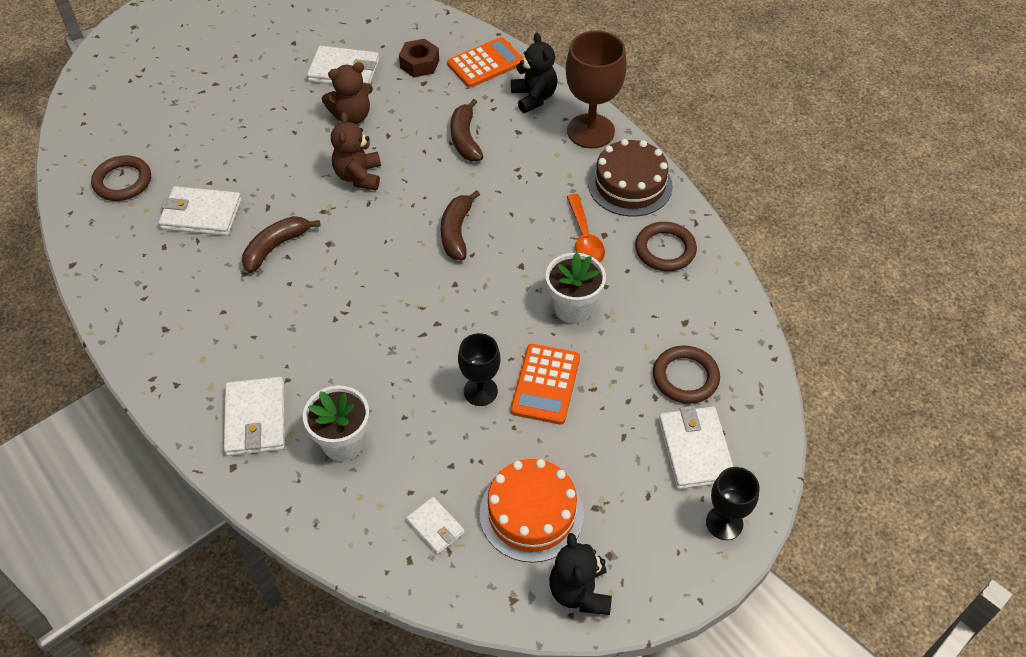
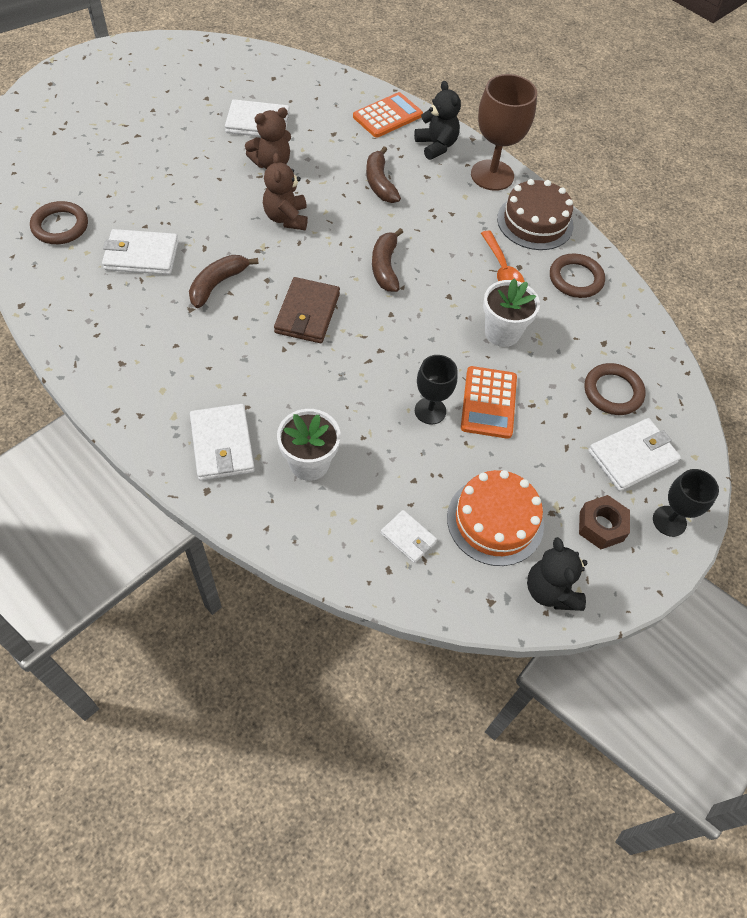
camera: 10 degrees left, 5 degrees up
brown nut [399,39,439,77] -> brown nut moved to [579,495,630,549]
white wallet [658,405,734,489] -> white wallet turned 75 degrees clockwise [588,418,681,491]
none -> brown wallet [274,277,340,343]

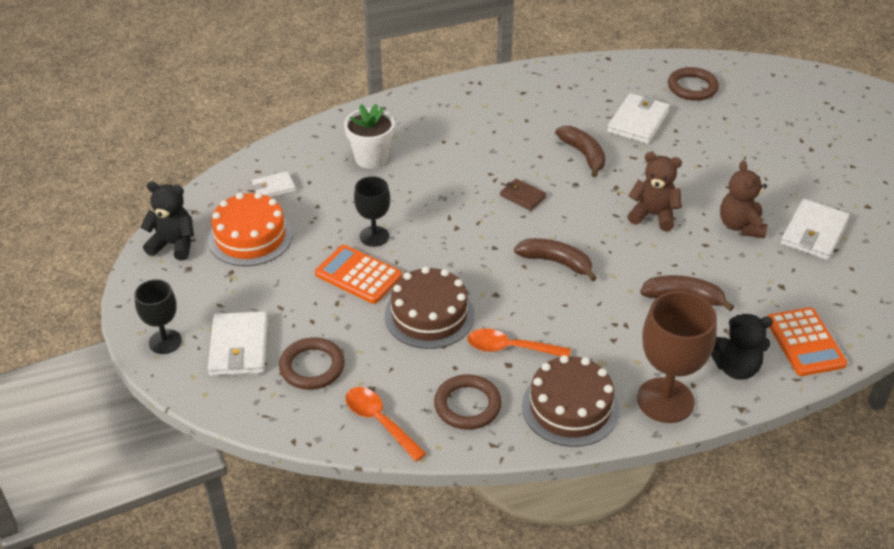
camera: 120 degrees right, 15 degrees down
white wallet [190,404,255,481] -> none
brown wallet [274,277,340,343] -> brown wallet [500,178,546,211], size x0.58
white flower pot [483,278,540,347] -> brown cake [385,267,474,349]
brown nut [579,495,630,549] -> none
none -> orange spoon [346,387,427,462]

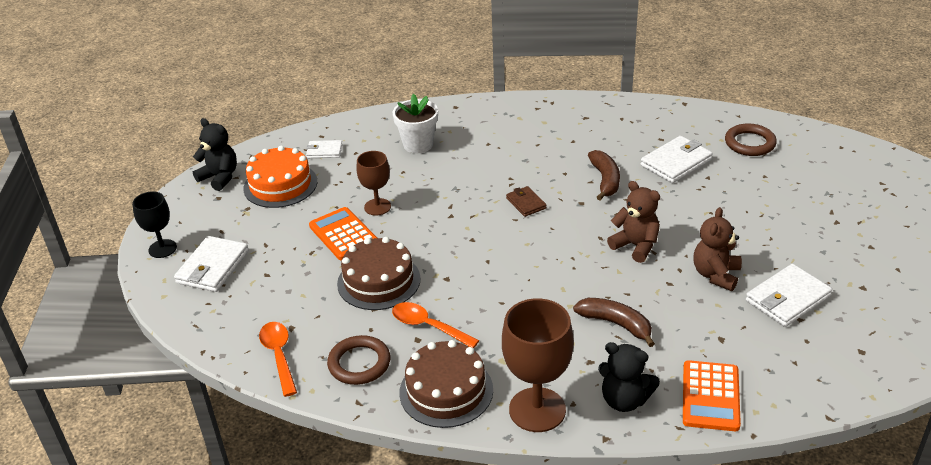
camera: 25 degrees right, 5 degrees down
brown ring [279,337,345,390] -> none
black goblet [354,176,390,247] -> brown goblet [356,151,391,216]
brown banana [514,238,597,281] -> none

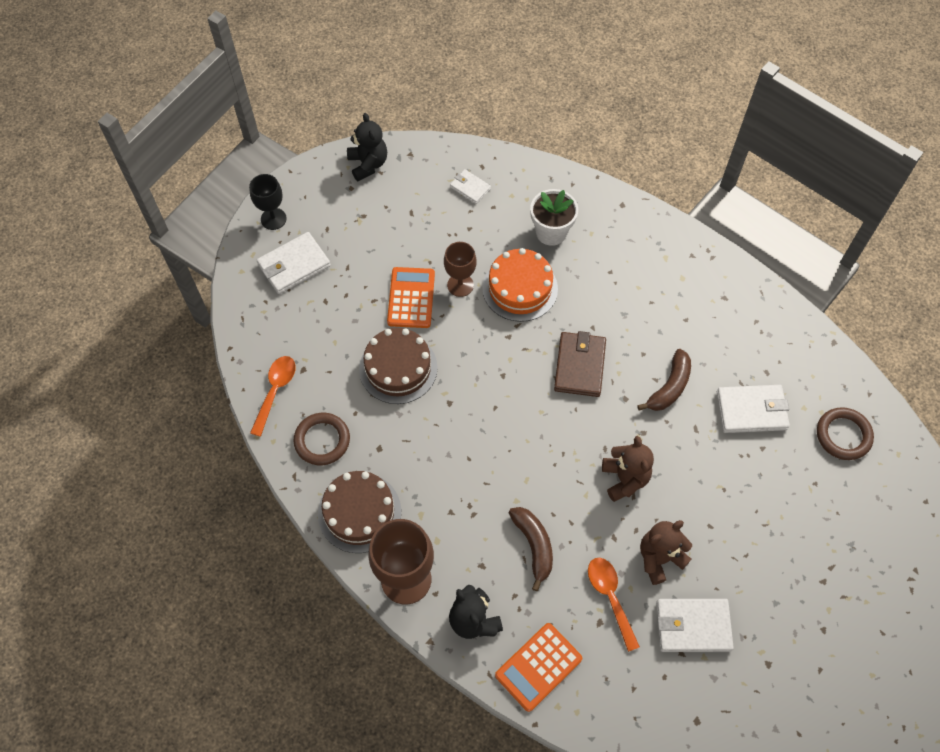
camera: 35 degrees right, 25 degrees up
orange cake [243,146,317,208] -> orange cake moved to [482,248,558,322]
orange spoon [392,302,480,348] -> orange spoon moved to [588,558,640,652]
brown wallet [506,186,547,217] -> brown wallet [554,331,606,397], size x1.72

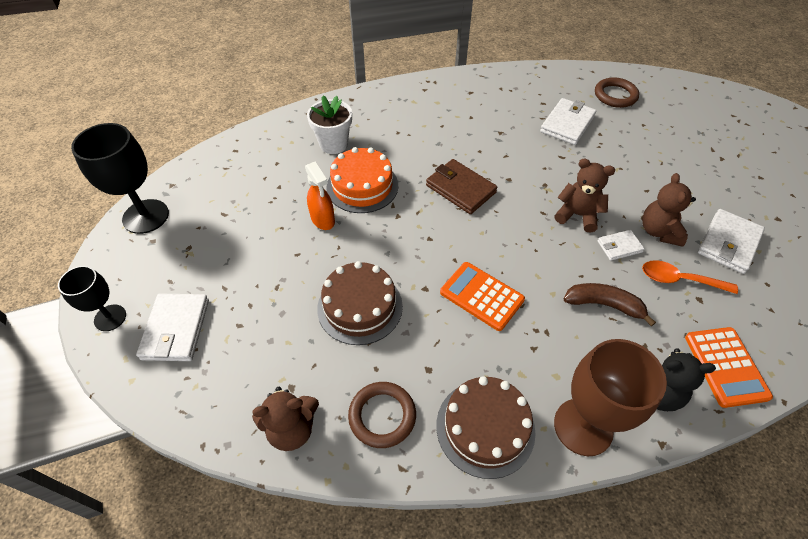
camera: 55 degrees left, 10 degrees down
orange spoon [250,356,296,437] -> brown teddy bear [252,387,319,451]
black teddy bear [347,113,387,181] -> black goblet [71,123,169,234]
orange calculator [387,267,435,328] -> orange calculator moved to [440,262,525,331]
brown goblet [444,242,477,297] -> orange spray bottle [305,162,335,230]
white wallet [450,169,491,204] -> white wallet moved to [597,230,645,261]
brown banana [637,349,691,411] -> none

